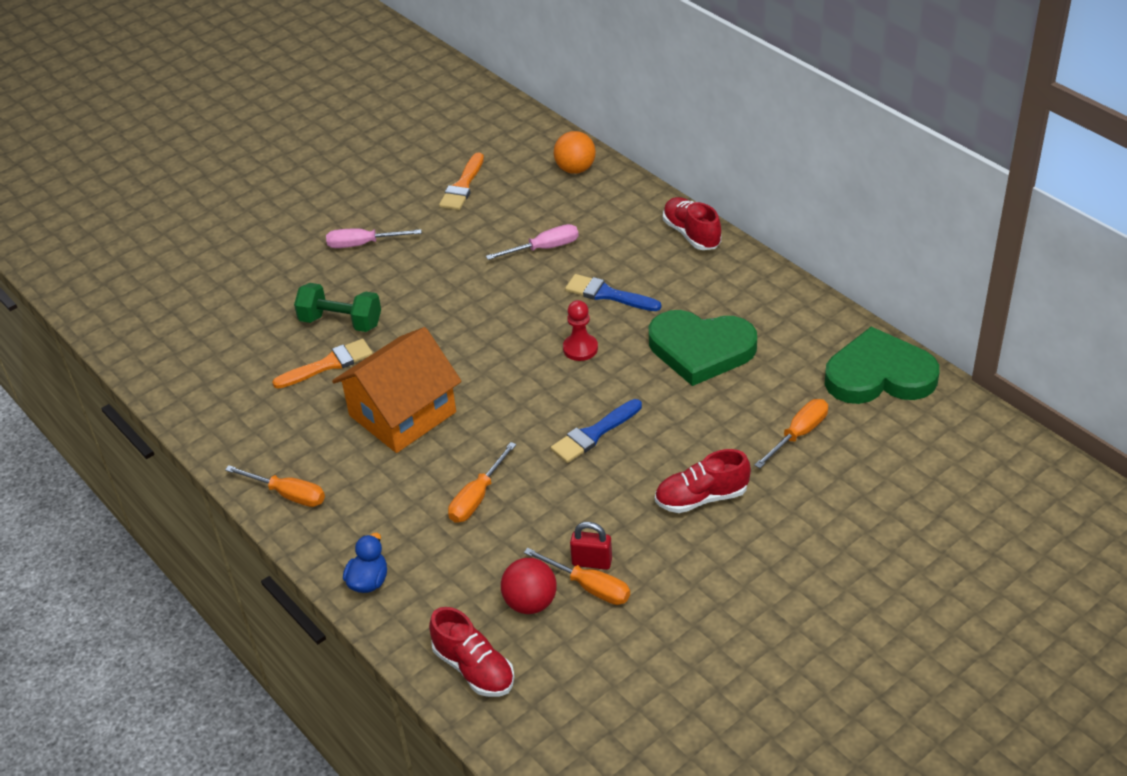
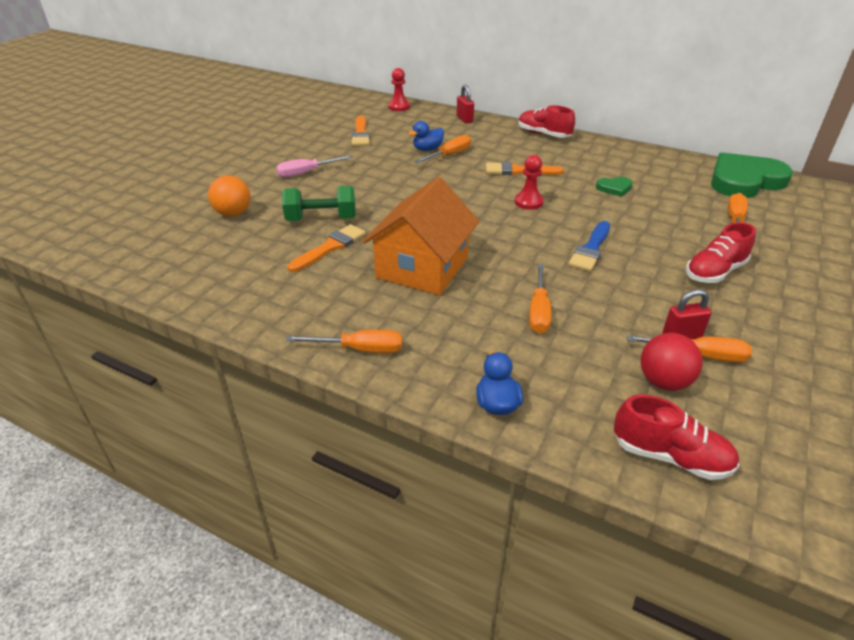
camera: 25 degrees left, 5 degrees down
pink screwdriver [486,224,579,260] -> orange screwdriver [414,135,471,163]
orange ball [554,131,596,174] -> orange ball moved to [208,175,251,217]
blue brush [565,274,661,311] -> orange brush [486,162,564,175]
green heart [649,310,757,386] -> green heart [596,177,633,197], size x0.43
none -> red pawn [388,68,410,111]
none -> blue duck [409,121,444,151]
none -> red padlock [457,85,474,123]

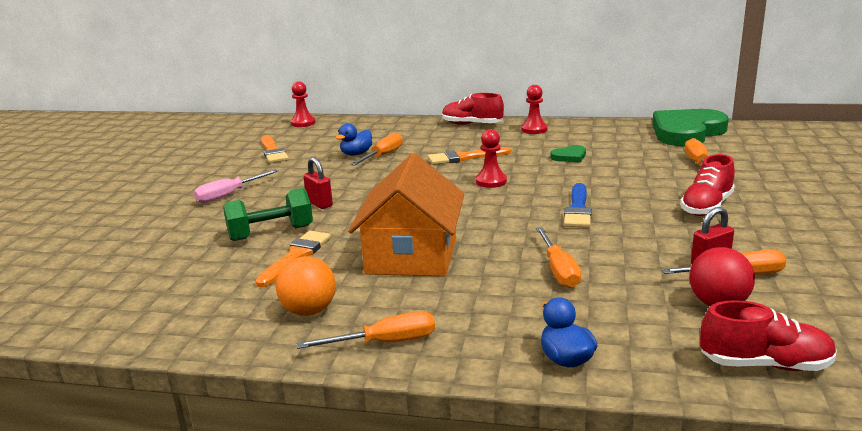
camera: 15 degrees left, 15 degrees down
orange ball [208,175,251,217] -> orange ball moved to [276,256,336,316]
red padlock [457,85,474,123] -> red padlock moved to [303,157,333,209]
none -> red pawn [521,85,548,134]

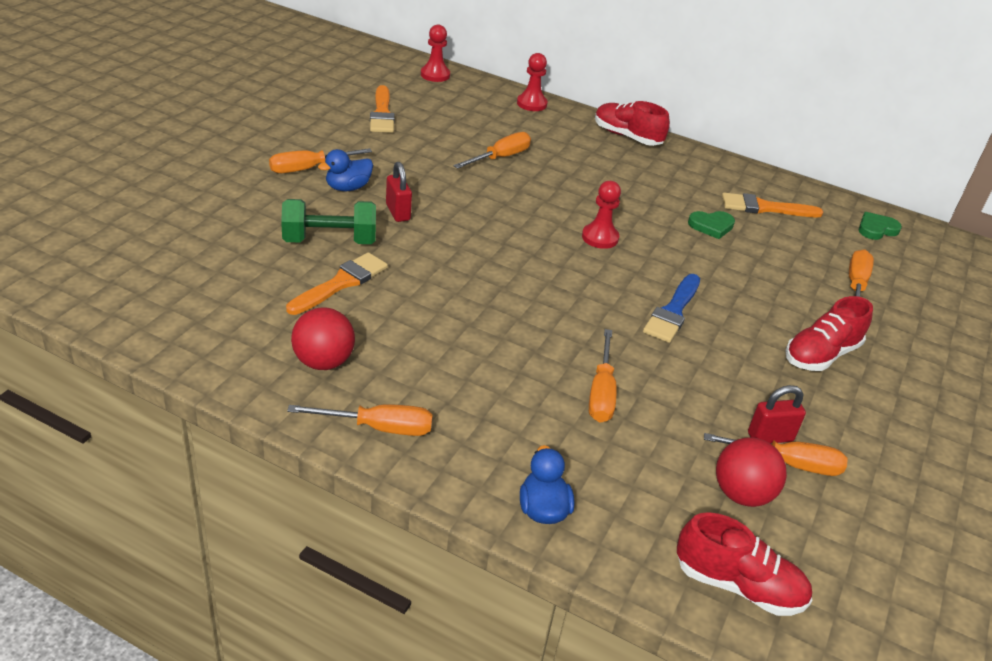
camera: 10 degrees right, 15 degrees up
pink screwdriver [194,169,279,203] -> orange screwdriver [269,148,372,173]
orange ball [276,256,336,316] -> red ball [291,308,355,370]
blue duck [336,123,372,156] -> blue duck moved to [318,149,373,191]
orange house [348,153,465,277] -> none
orange brush [428,147,511,165] -> orange brush moved to [722,193,823,217]
red pawn [521,85,548,134] -> red pawn moved to [517,53,548,111]
green heart [652,109,729,147] -> green heart [859,212,902,240], size x0.43

